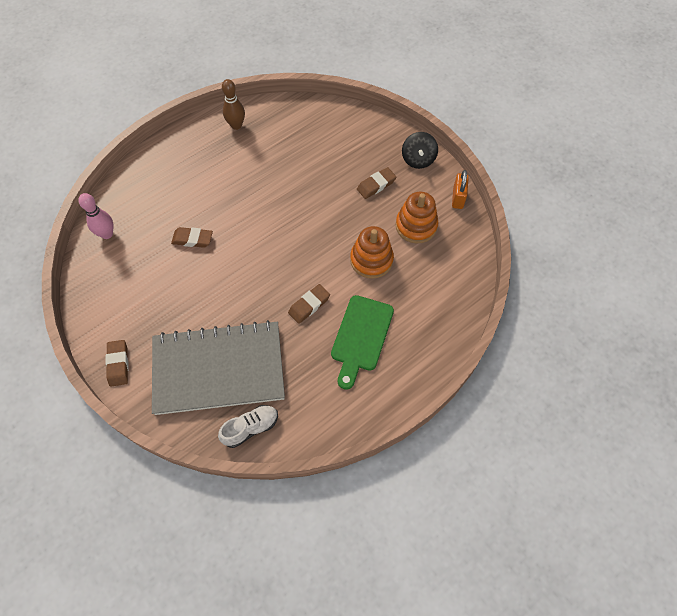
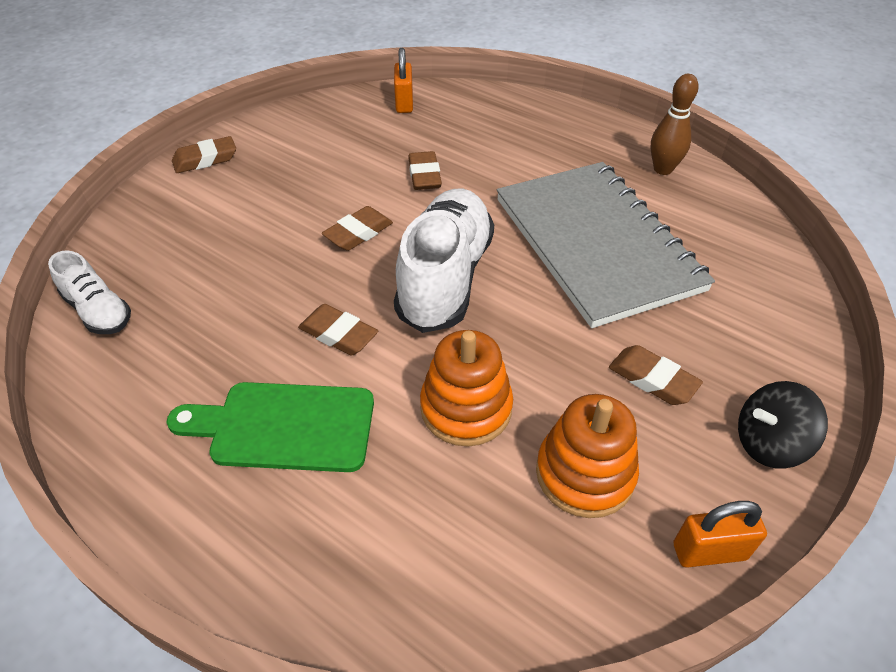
camera: 75 degrees right, 15 degrees down
pink bowling pin [78,193,113,239] -> orange padlock [394,48,413,113]
grey notebook [152,320,285,415] -> grey notebook moved to [497,162,715,328]
none -> brown eraser [322,206,393,251]
none -> white shoe [394,189,494,333]

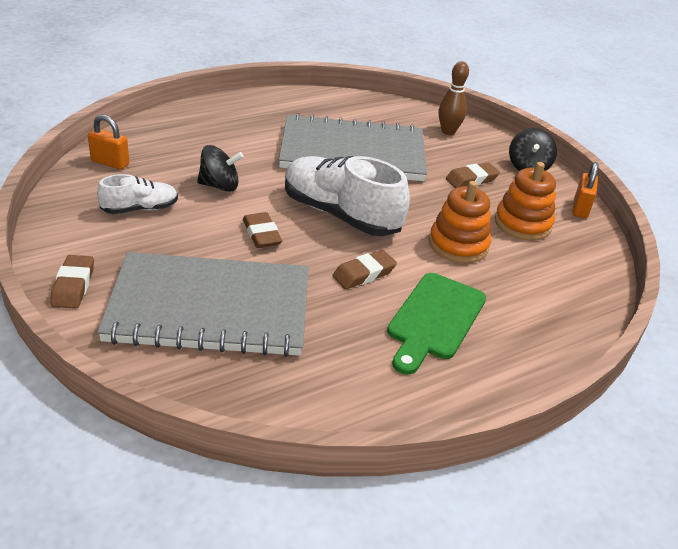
camera: 70 degrees left, 10 degrees down
white shoe [48,250,131,334] -> white shoe moved to [97,174,178,214]
brown eraser [408,151,442,190] -> black spinning top [197,145,244,192]
brown bowling pin [650,74,699,175] -> brown bowling pin moved to [439,61,469,135]
none -> grey notebook [97,252,309,357]

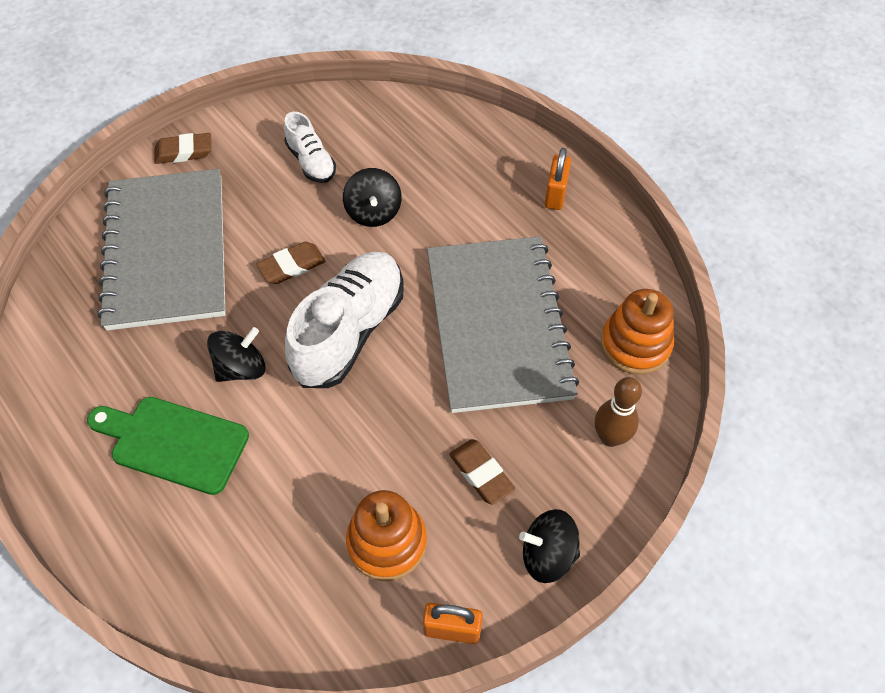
camera: 85 degrees right, 20 degrees up
orange padlock [88,115,129,170] -> orange padlock moved to [545,148,571,210]
brown eraser [332,250,397,289] -> black spinning top [207,327,265,382]
orange stacking toy [429,181,491,263] -> orange stacking toy moved to [601,289,674,375]

